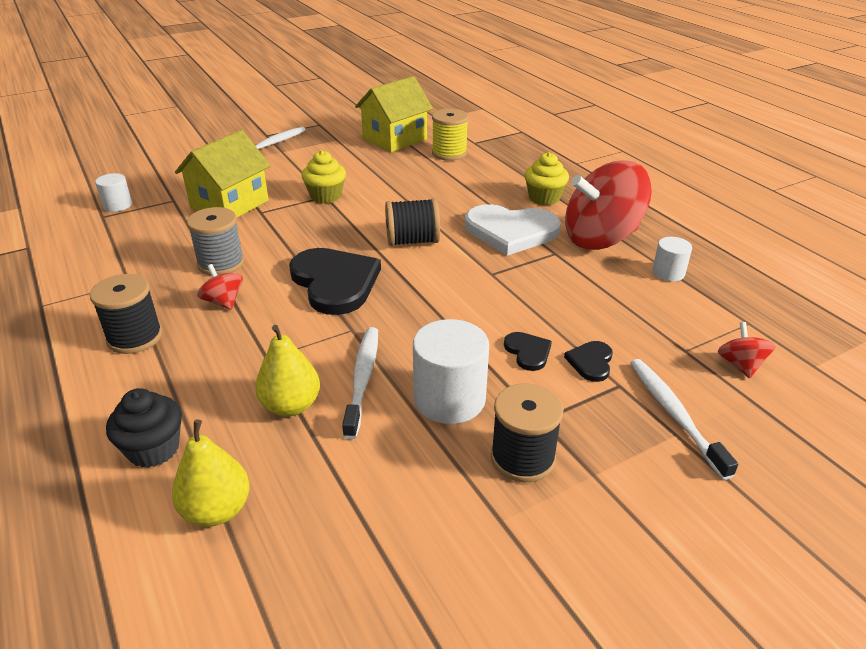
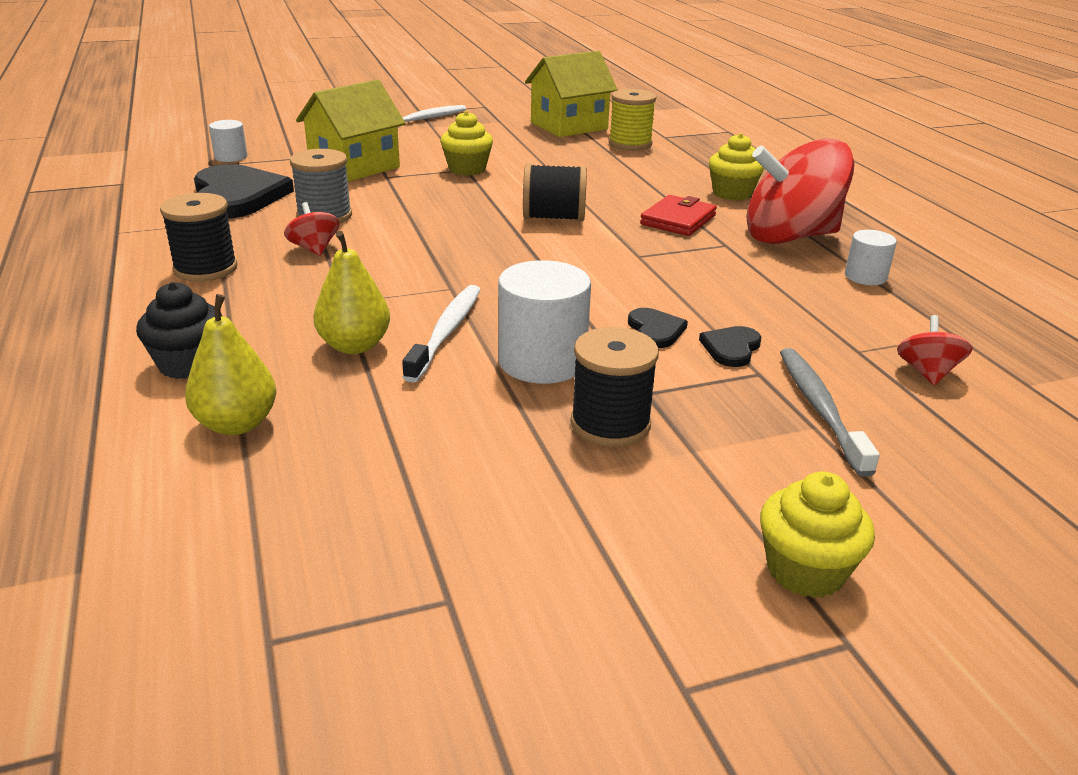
camera: 10 degrees right, 5 degrees down
black heart [289,248,381,315] -> black heart moved to [194,164,294,219]
white heart [465,204,561,256] -> red wallet [640,195,717,236]
white toothbrush [630,359,738,480] -> grey toothbrush [780,348,880,477]
none -> yellow cupcake [760,472,875,598]

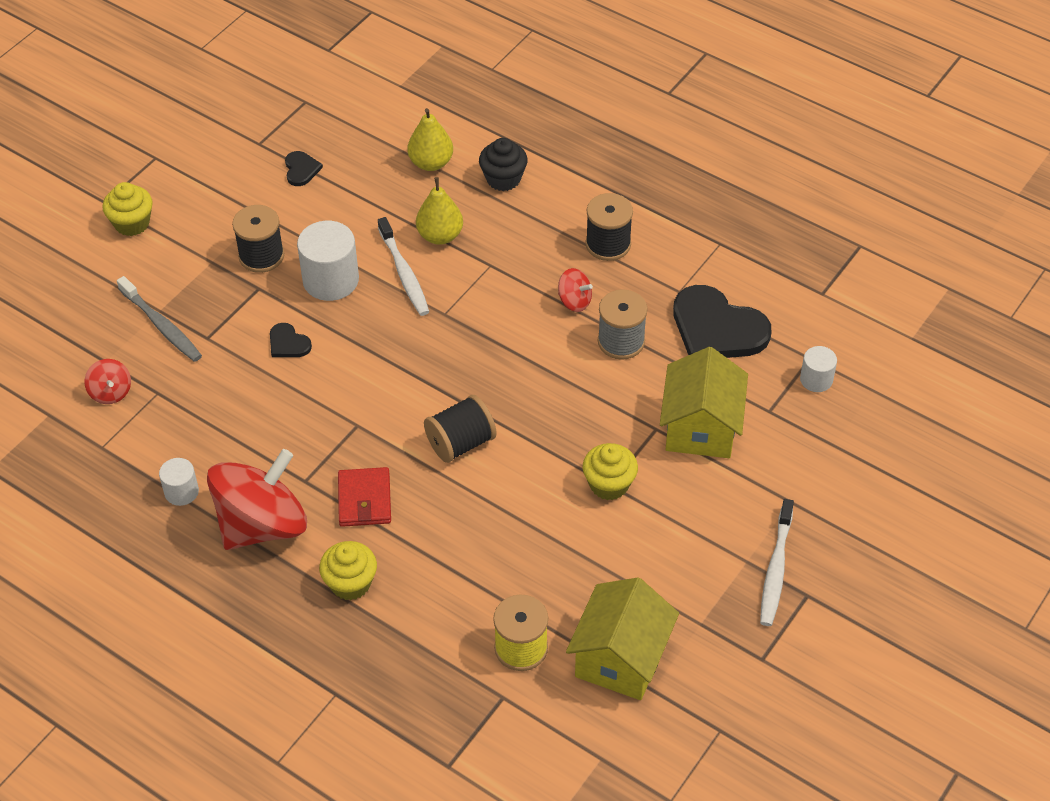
camera: 145 degrees right, 20 degrees up
black heart [699,326,761,367] -> black heart moved to [285,151,323,186]

